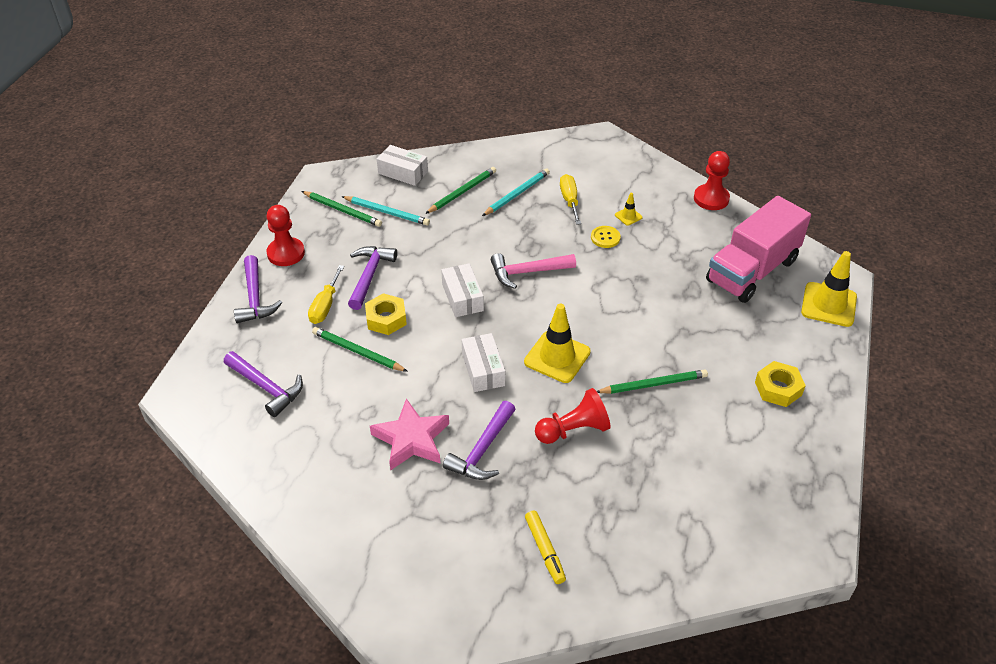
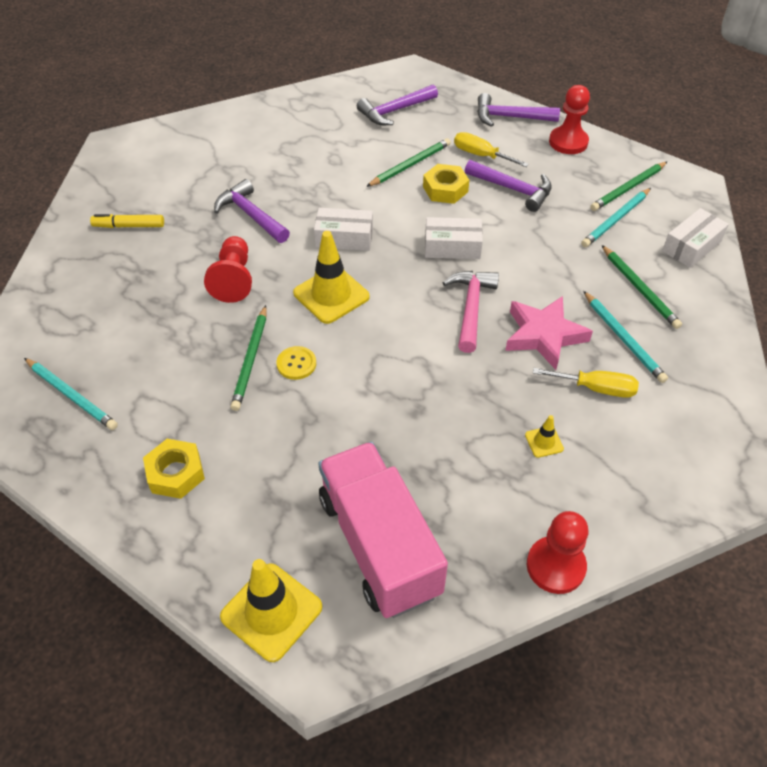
camera: 110 degrees right, 5 degrees up
pink star [370,399,449,470] -> pink star moved to [505,296,593,370]
yellow button [591,226,621,248] -> yellow button moved to [276,346,316,380]
none -> turquoise pencil [24,358,118,430]

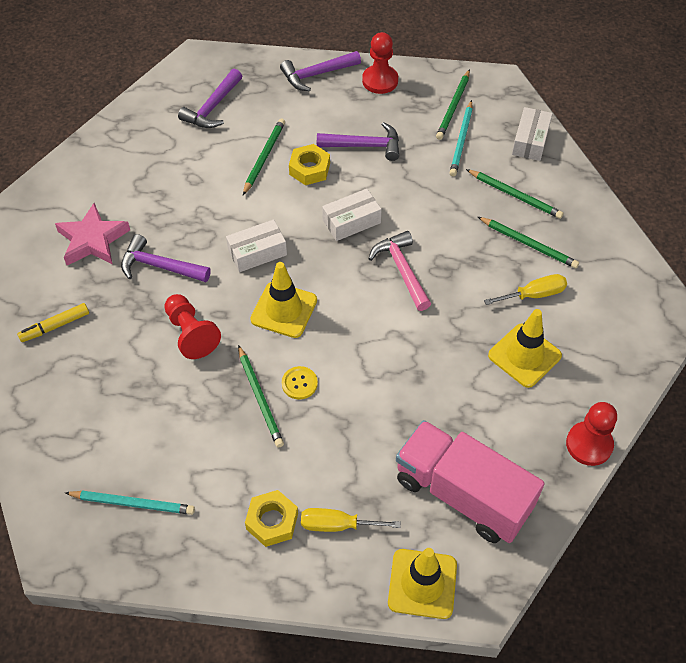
camera: 30 degrees left, 5 degrees up
yellow screwdriver [454,132,529,167] -> yellow screwdriver moved to [301,508,401,532]
pink star [505,296,593,370] -> pink star moved to [55,203,130,265]
yellow traffic cone [525,415,564,458] -> yellow traffic cone [488,309,562,388], size x2.16
turquoise pencil [584,291,668,383] -> green pencil [478,217,579,268]

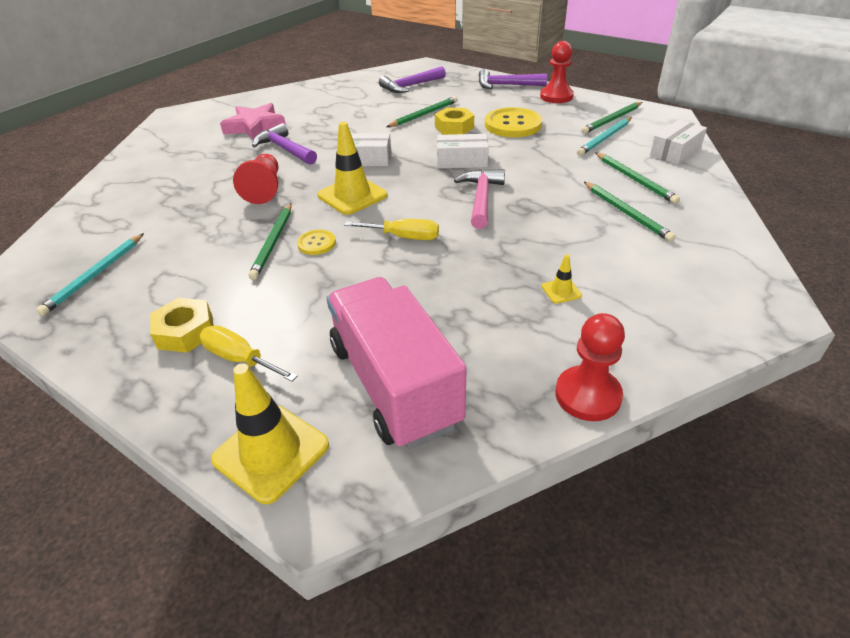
camera: 30 degrees right, 15 degrees down
yellow marker [17,303,89,342] -> none
turquoise pencil [65,491,195,515] -> turquoise pencil turned 75 degrees clockwise [36,233,144,316]
purple hammer [317,122,399,161] -> yellow button [485,107,542,137]
yellow screwdriver [484,274,567,305] -> yellow screwdriver moved to [344,219,439,240]
yellow traffic cone [488,309,562,388] -> yellow traffic cone [542,254,582,304], size x0.46

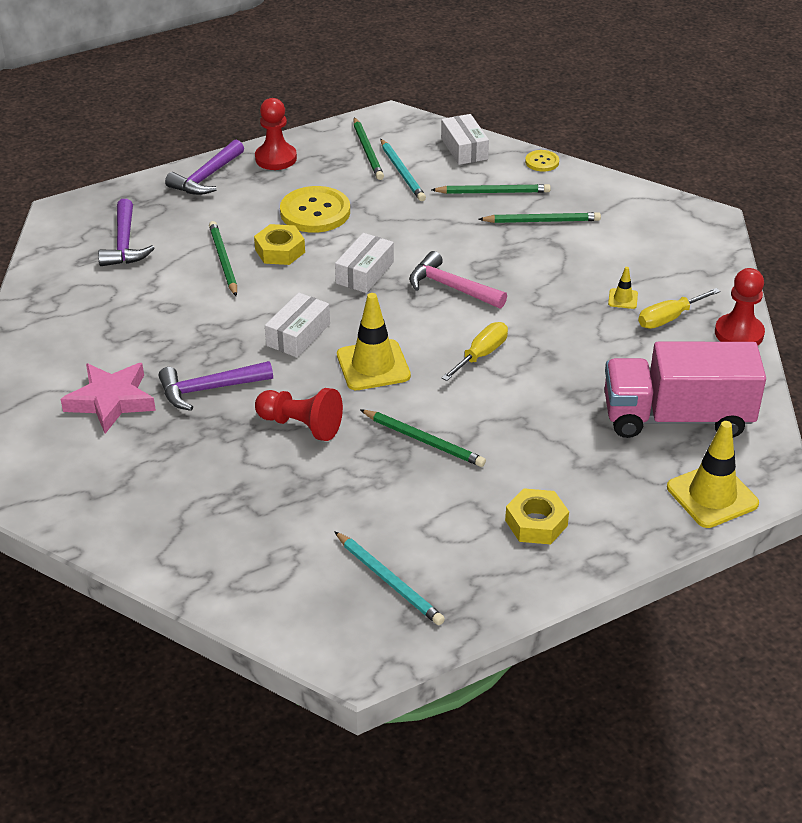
camera: 65 degrees left, 0 degrees up
yellow screwdriver [200,325,298,382] -> yellow screwdriver moved to [638,288,720,329]
yellow button [297,230,336,255] -> yellow button moved to [525,150,559,172]

